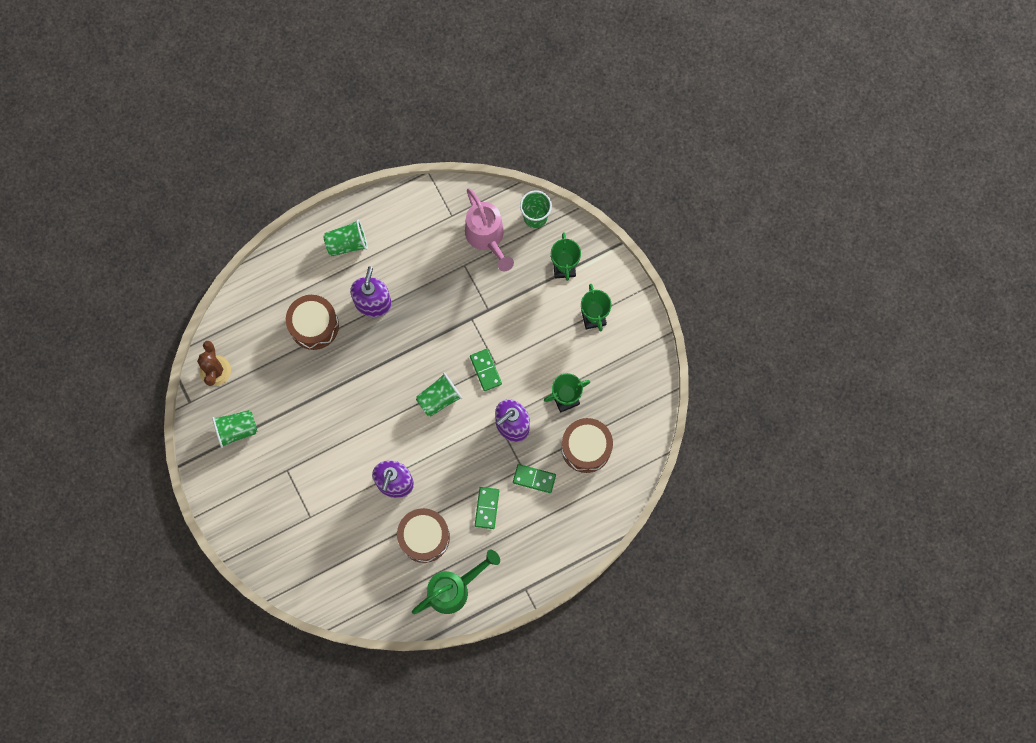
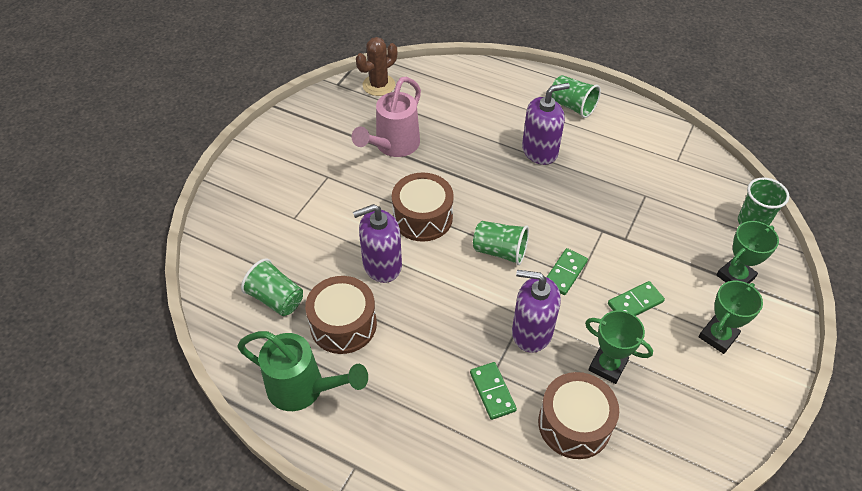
camera: 55 degrees right, 25 degrees down
green cup [212,410,257,448] -> green cup moved to [241,258,303,316]
brown drum [286,295,339,350] -> brown drum moved to [392,172,454,242]
pink watering can [465,188,514,271] -> pink watering can moved to [351,77,421,157]
green domino [475,487,499,529] -> green domino moved to [608,281,665,316]

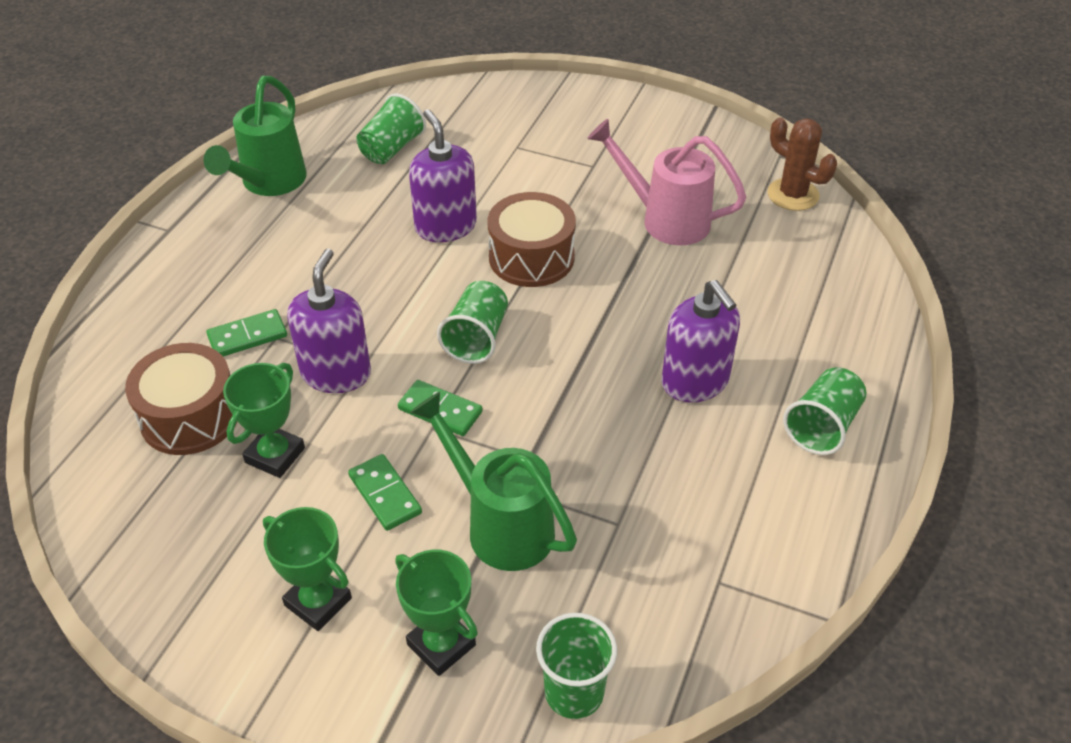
camera: 85 degrees right, 5 degrees down
brown drum [305,276,377,354] -> none
none -> green watering can [410,392,577,571]

